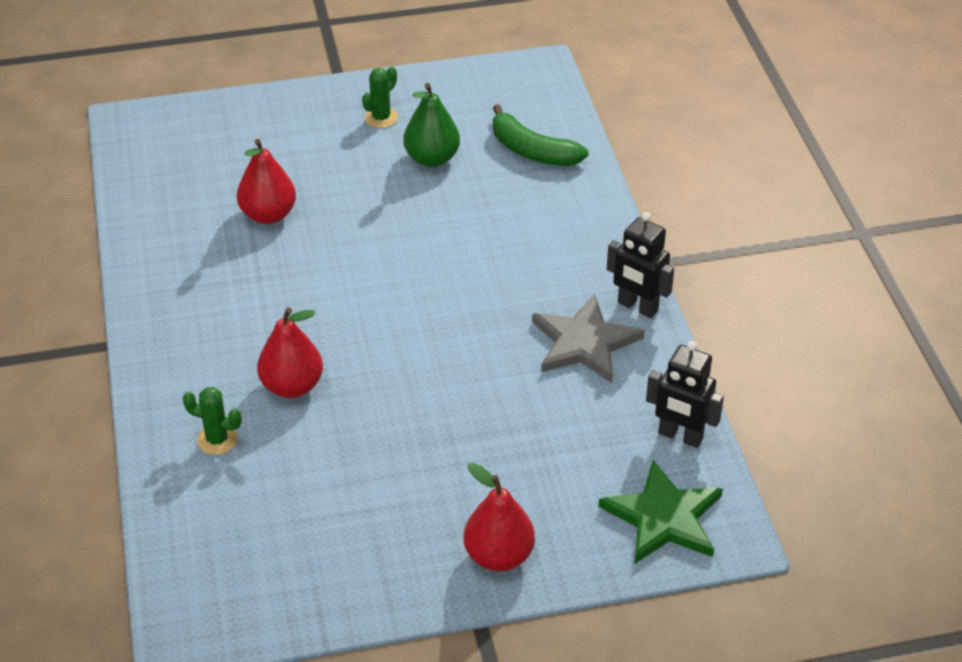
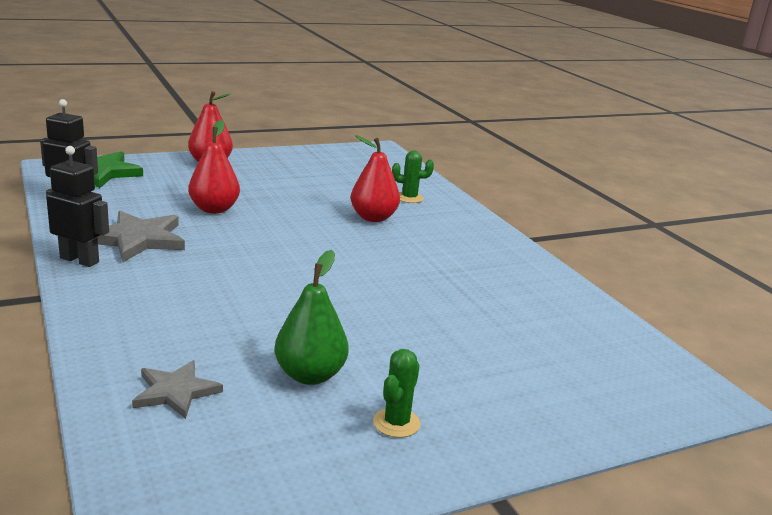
camera: 165 degrees right, 20 degrees down
red pear [237,139,296,224] -> red pear moved to [188,120,240,214]
green banana [493,104,589,166] -> grey star [132,360,223,419]

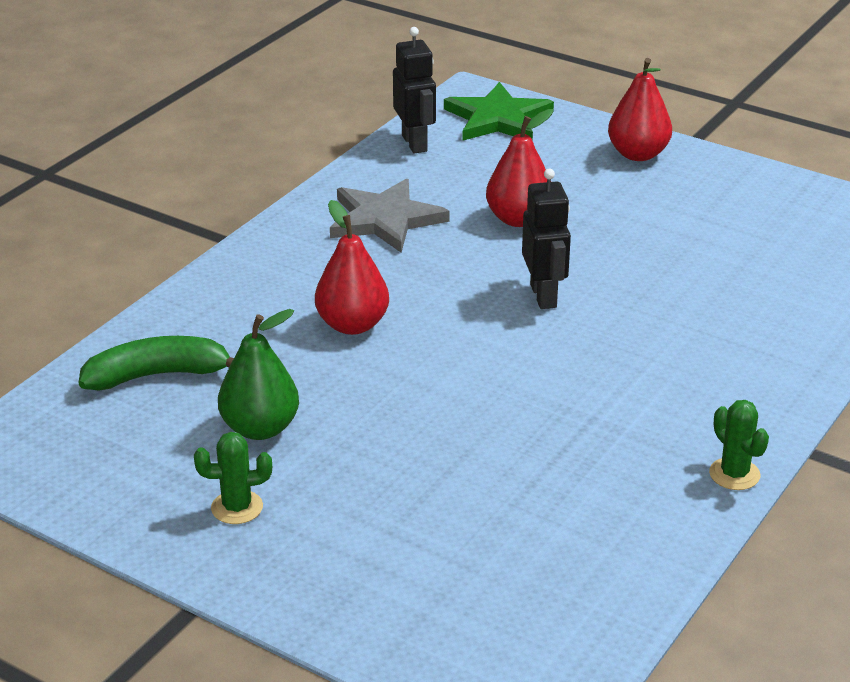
camera: 60 degrees right, 10 degrees up
black robot [46,146,109,267] -> black robot moved to [522,169,571,309]
grey star [132,360,223,419] -> green banana [79,336,234,390]
red pear [351,135,400,222] -> red pear moved to [315,200,389,335]
green cactus [392,151,434,203] -> green cactus moved to [709,400,769,490]

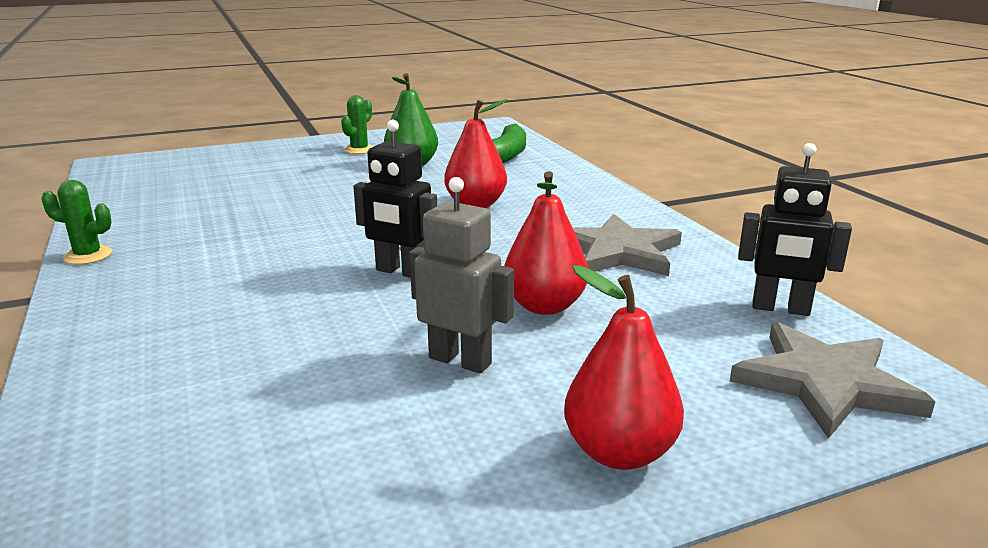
camera: 125 degrees right, 10 degrees down
green star [444,82,554,141] -> grey star [730,322,936,439]
none -> grey robot [409,177,514,373]

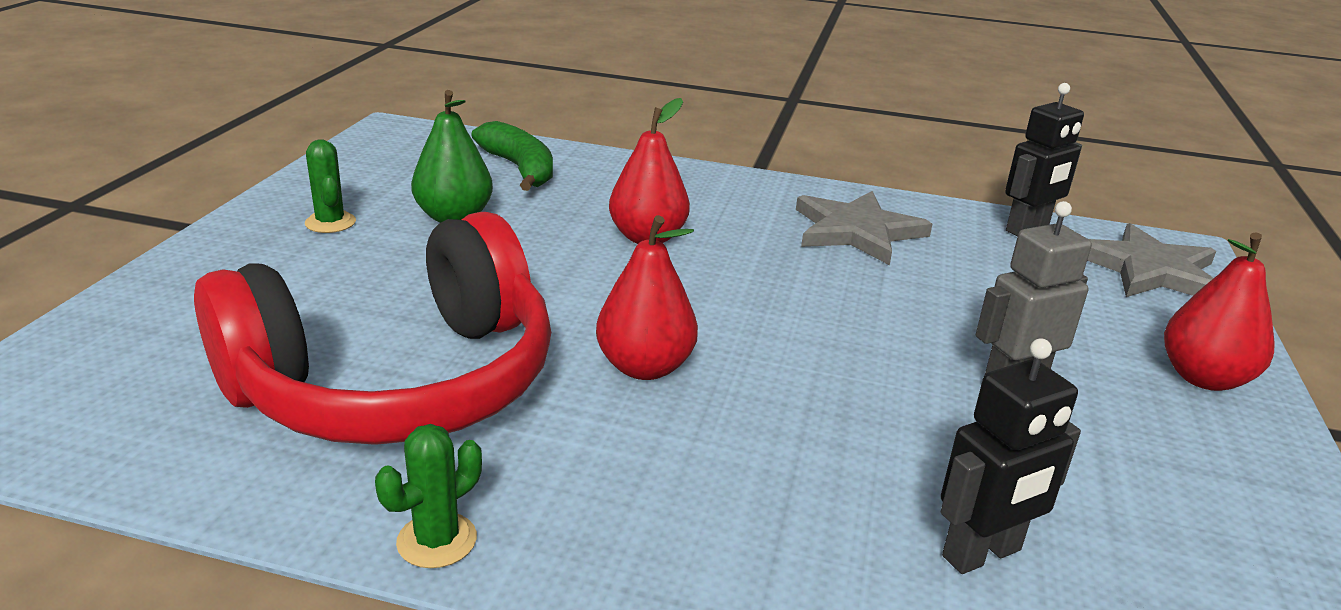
camera: 55 degrees left, 5 degrees up
black robot [353,120,437,278] -> black robot moved to [941,338,1081,574]
red pear [504,171,588,315] -> red pear moved to [596,215,698,380]
none -> red headphones [194,212,551,445]

